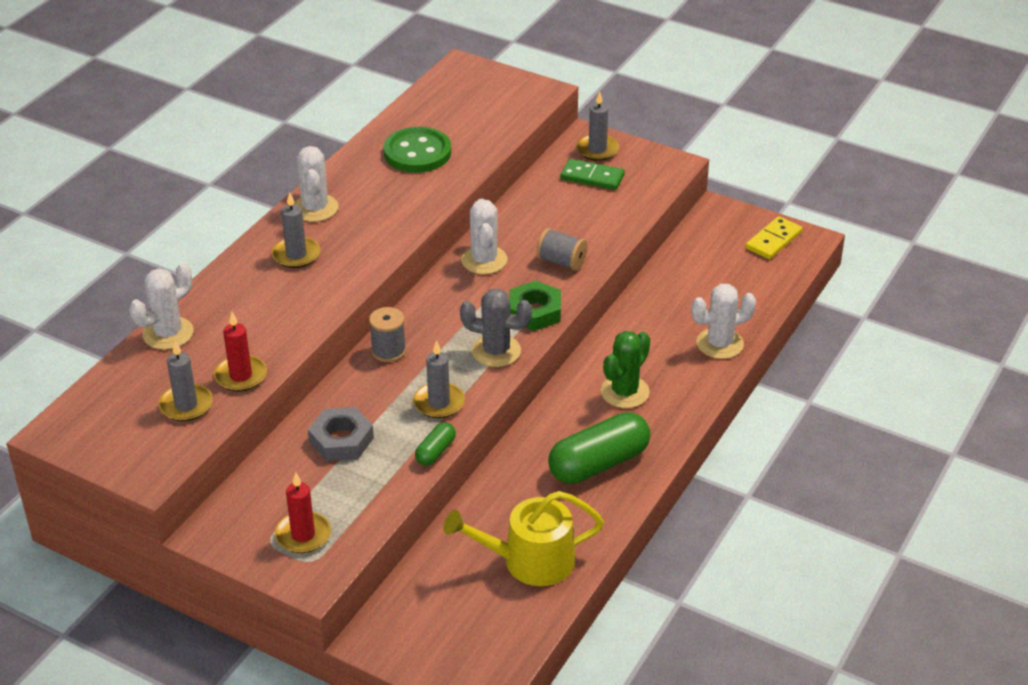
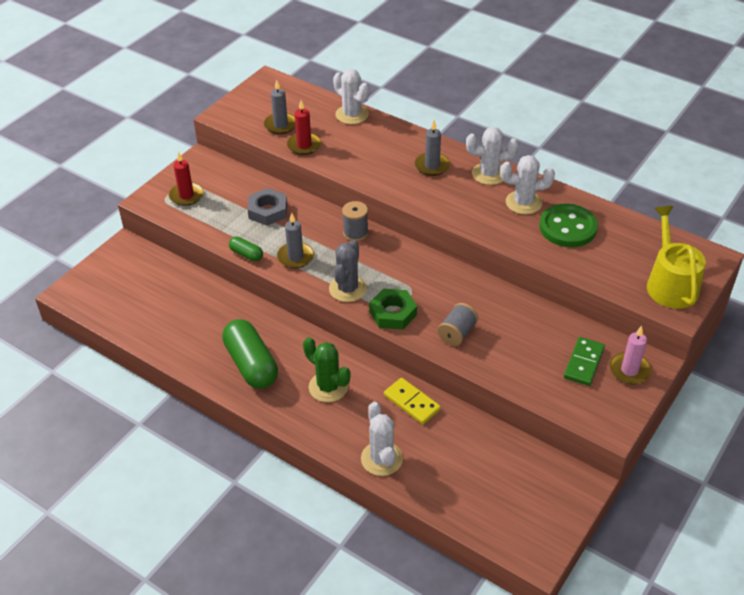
camera: 95 degrees right, 5 degrees up
yellow watering can [443,491,604,586] -> yellow watering can moved to [647,206,706,309]
white cactus [461,199,507,274] -> white cactus moved to [500,155,555,215]
grey candle [576,91,619,161] -> pink candle [609,326,652,385]
yellow domino [746,216,802,259] -> yellow domino moved to [384,378,441,424]

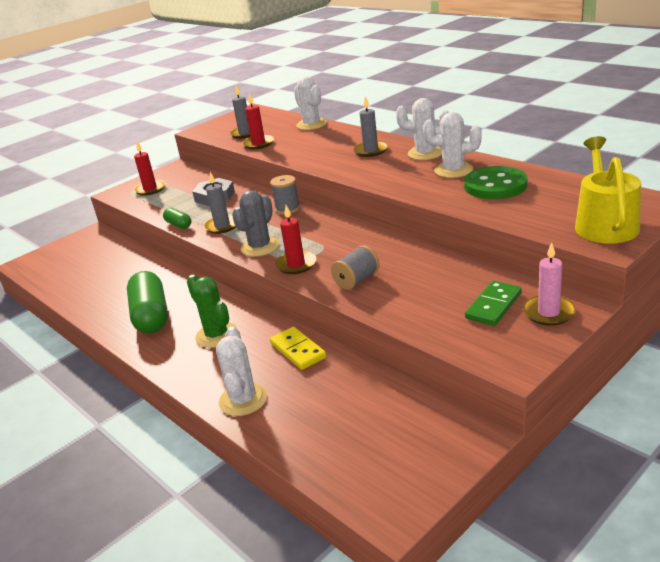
camera: 15 degrees right, 15 degrees down
green nut [369,289,417,330] -> red candle [275,205,317,274]

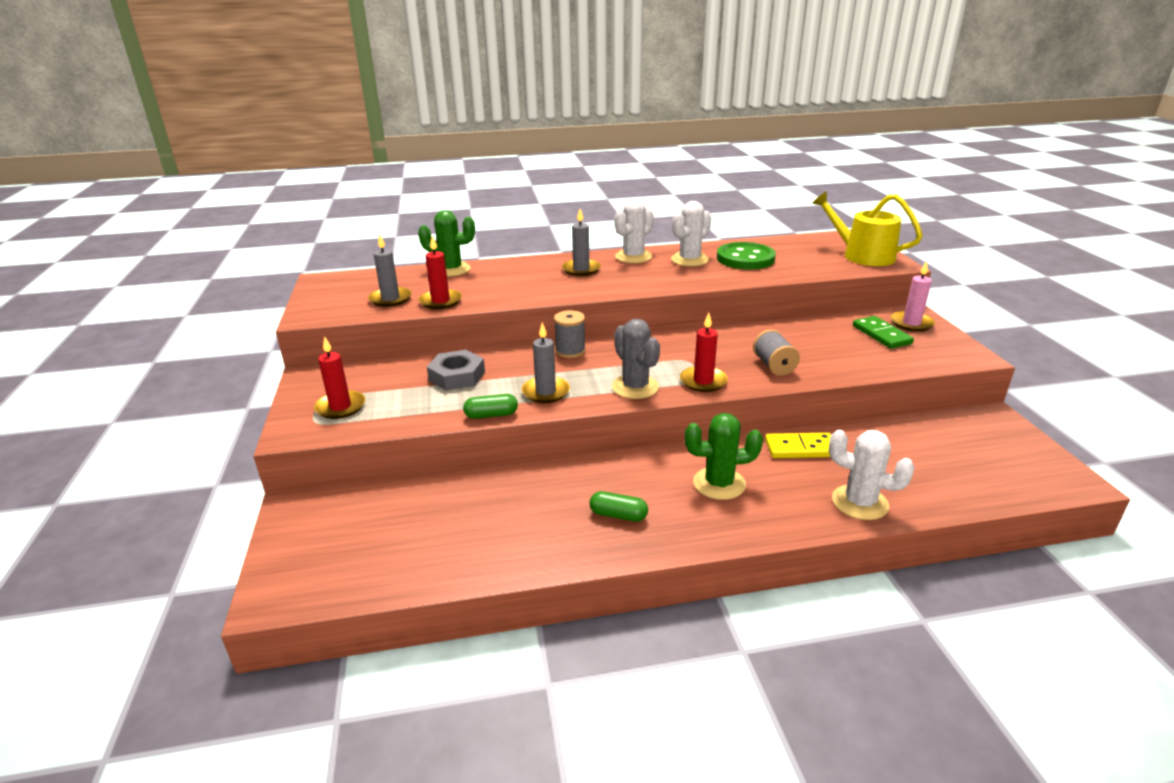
camera: 60 degrees left, 0 degrees up
green capsule [127,271,168,334] -> green capsule [589,491,648,522], size x0.49
white cactus [294,76,327,130] -> green cactus [418,210,475,277]

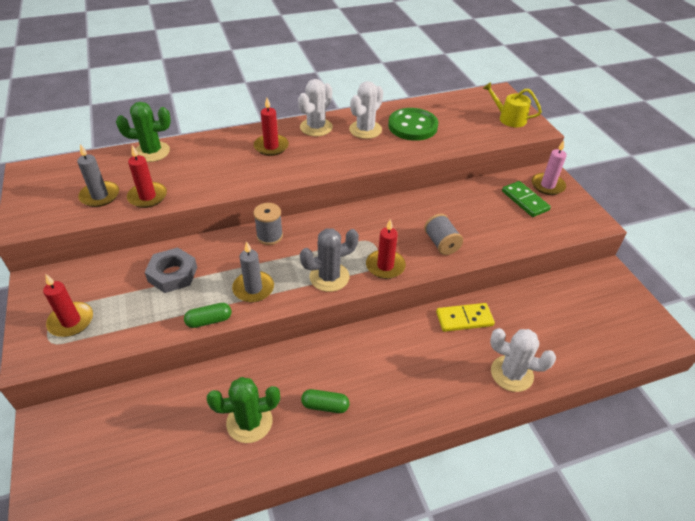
camera: 10 degrees left, 15 degrees up
grey candle [562,209,601,276] -> red candle [254,98,289,156]
grey cactus [612,319,660,399] -> grey cactus turned 75 degrees counterclockwise [300,228,359,292]
green cactus [685,413,763,500] -> green cactus moved to [207,377,280,443]
yellow watering can [812,191,923,266] -> yellow watering can [483,82,542,127], size x0.65

